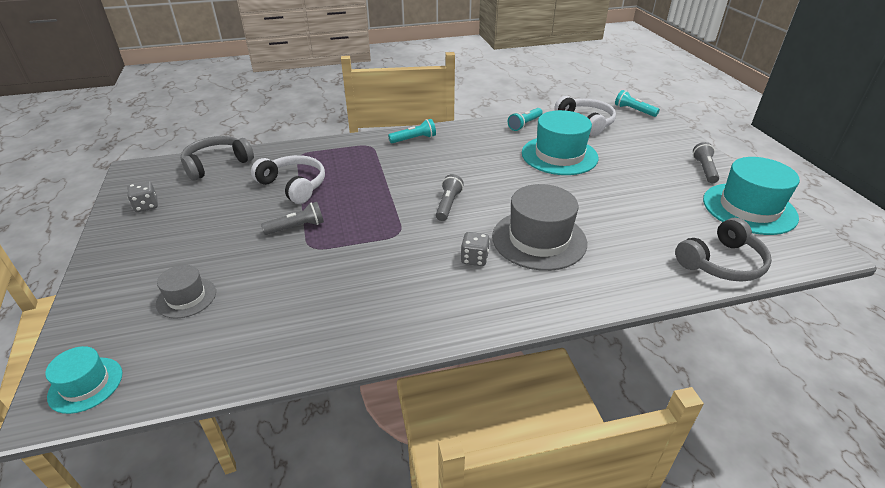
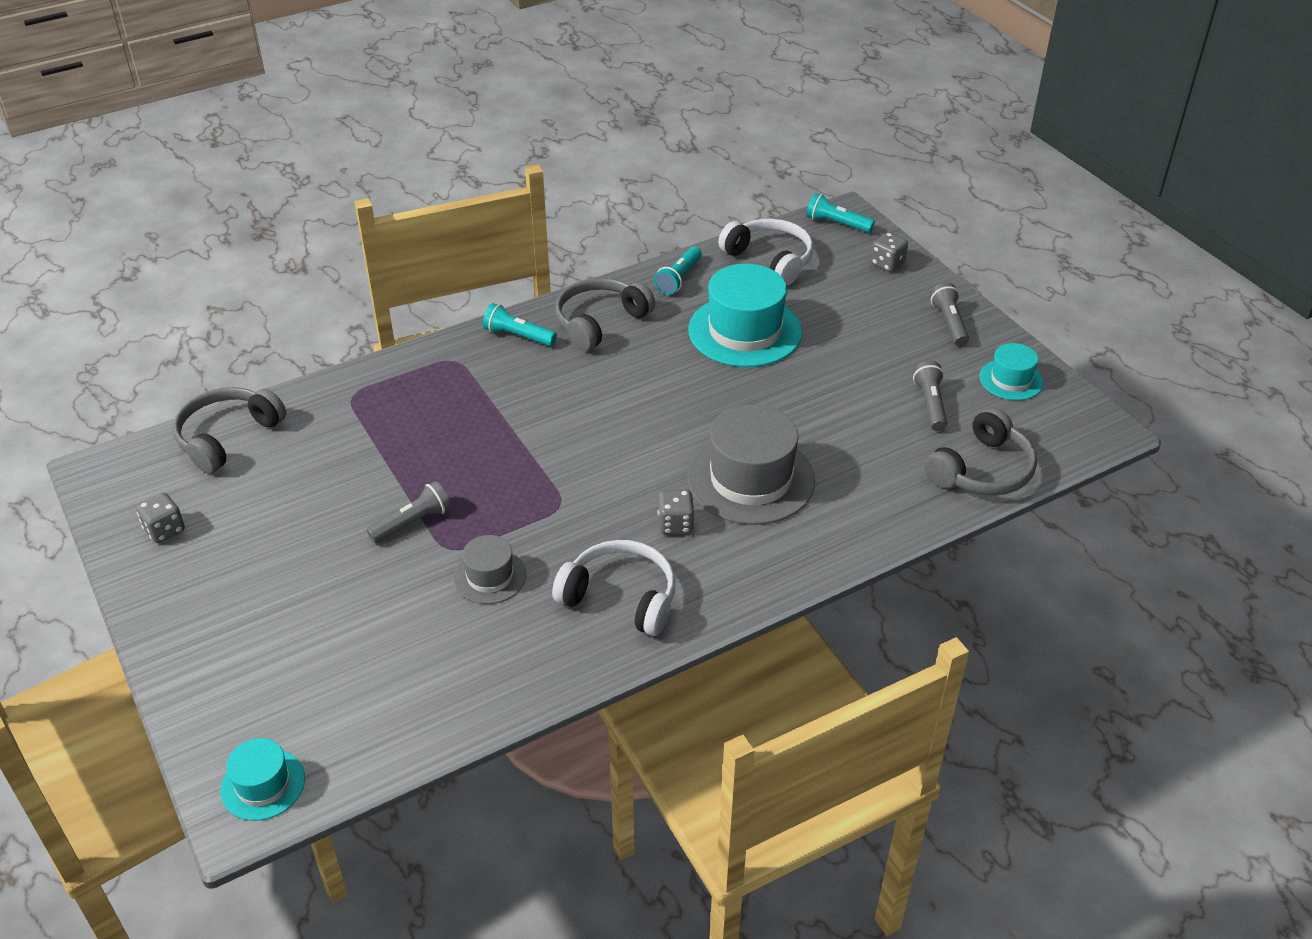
camera: 15 degrees left, 5 degrees up
grey hat [156,265,216,319] -> grey hat moved to [454,535,527,604]
white headphones [251,155,325,204] -> white headphones moved to [552,540,676,636]
turquoise flashlight [388,119,436,143] -> turquoise flashlight turned 120 degrees counterclockwise [483,303,557,346]
grey flashlight [436,174,464,221] -> grey flashlight moved to [913,361,947,431]
turquoise hat [703,157,800,235] -> turquoise hat [980,343,1043,400], size x0.53
none -> grey headphones [555,278,655,351]
none -> grey dice [871,232,908,272]

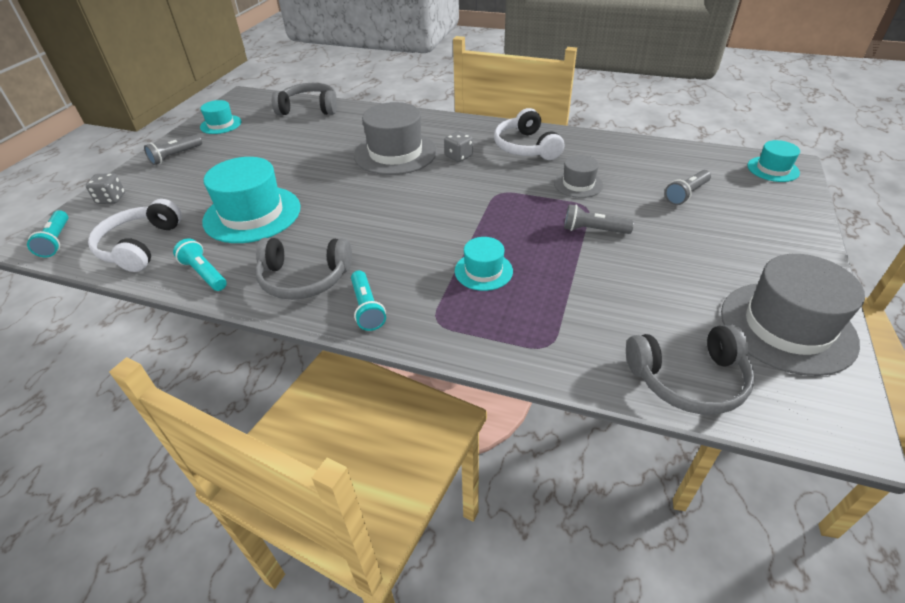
camera: 130 degrees left, 0 degrees up
grey dice [136,493,185,543] -> grey hat [721,254,865,376]
turquoise flashlight [654,247,702,295] -> turquoise flashlight turned 120 degrees counterclockwise [173,238,227,291]
grey flashlight [913,361,947,431] -> grey flashlight moved to [665,170,711,205]
none -> turquoise hat [455,237,513,291]

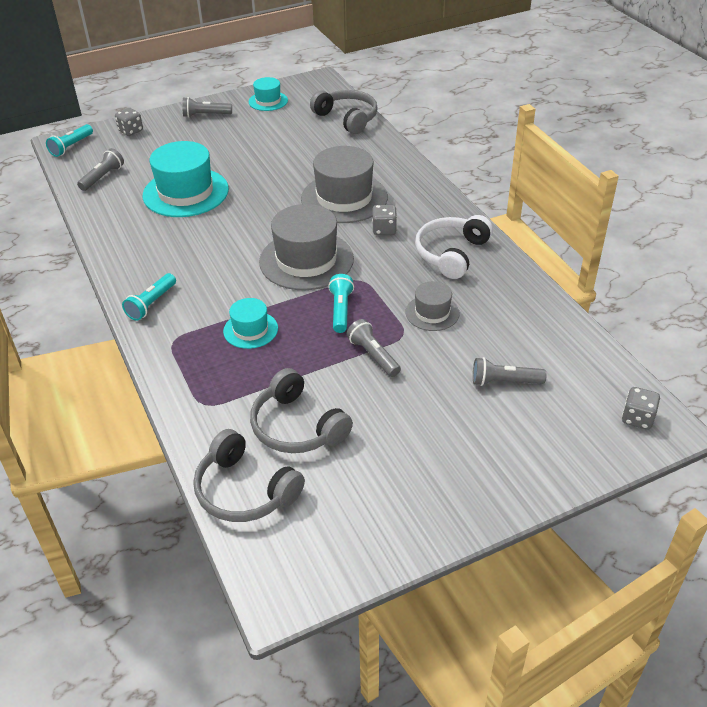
camera: 45 degrees right, 0 degrees up
white headphones [88,199,182,272] -> grey flashlight [77,148,124,191]
turquoise flashlight [173,238,227,291] -> turquoise flashlight moved to [328,274,354,333]
grey headphones [255,238,352,300] -> grey headphones moved to [250,368,353,453]
grey hat [721,254,865,376] -> grey hat moved to [259,204,354,290]
turquoise hat [747,140,800,182] -> grey dice [622,387,660,430]

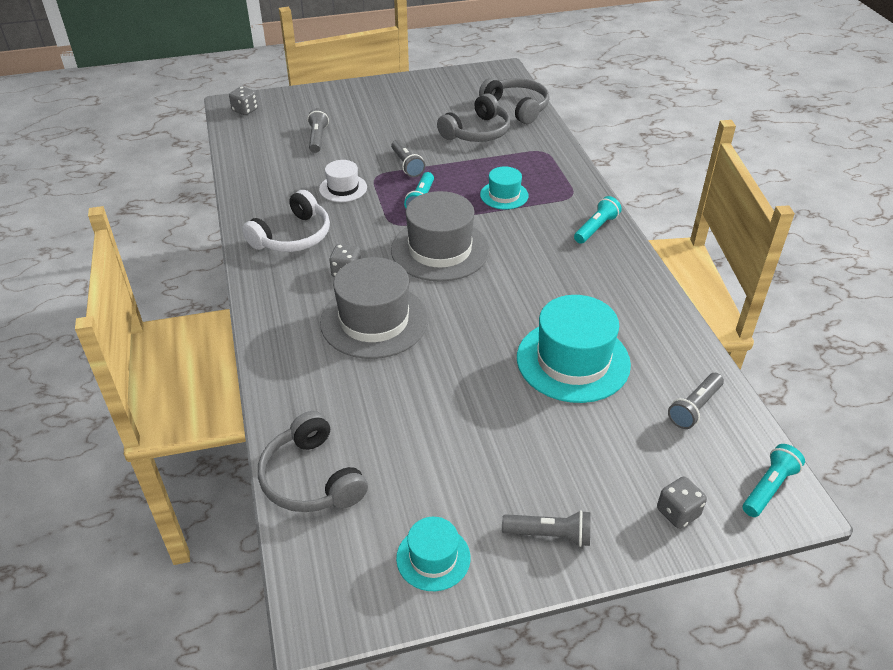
camera: 170 degrees left, 0 degrees up
grey headphones [250,368,353,453] -> grey headphones turned 75 degrees clockwise [437,93,511,142]
grey hat [405,281,459,331] -> white hat [319,160,367,202]
grey flashlight [473,357,547,386] -> grey flashlight turned 105 degrees counterclockwise [307,108,329,153]

